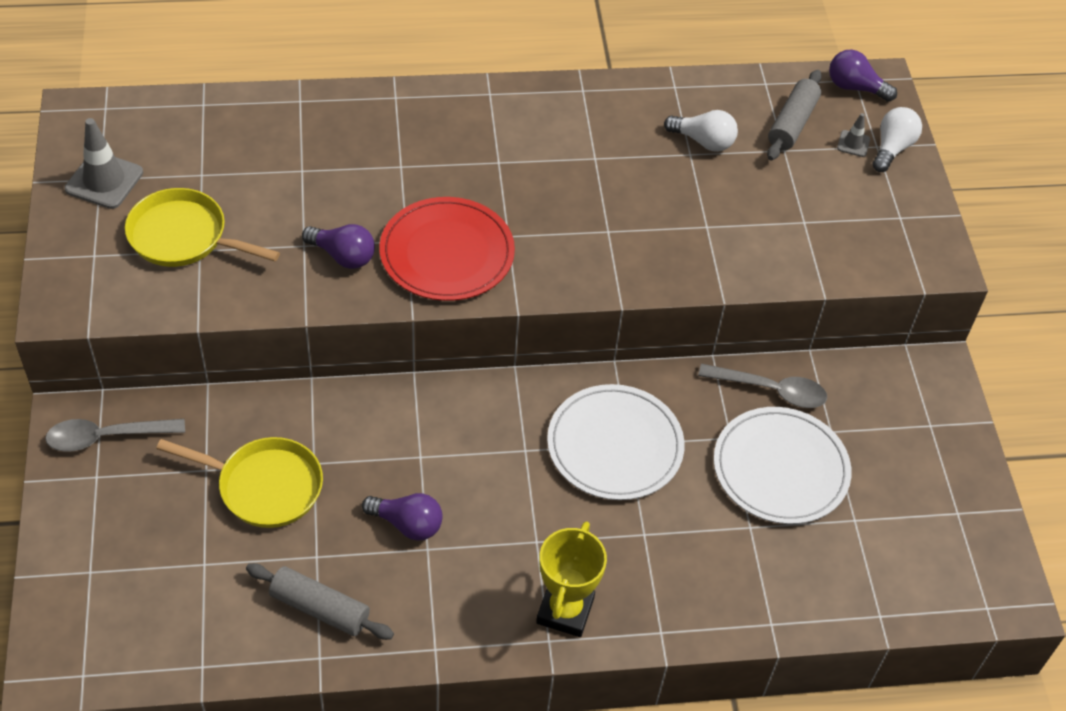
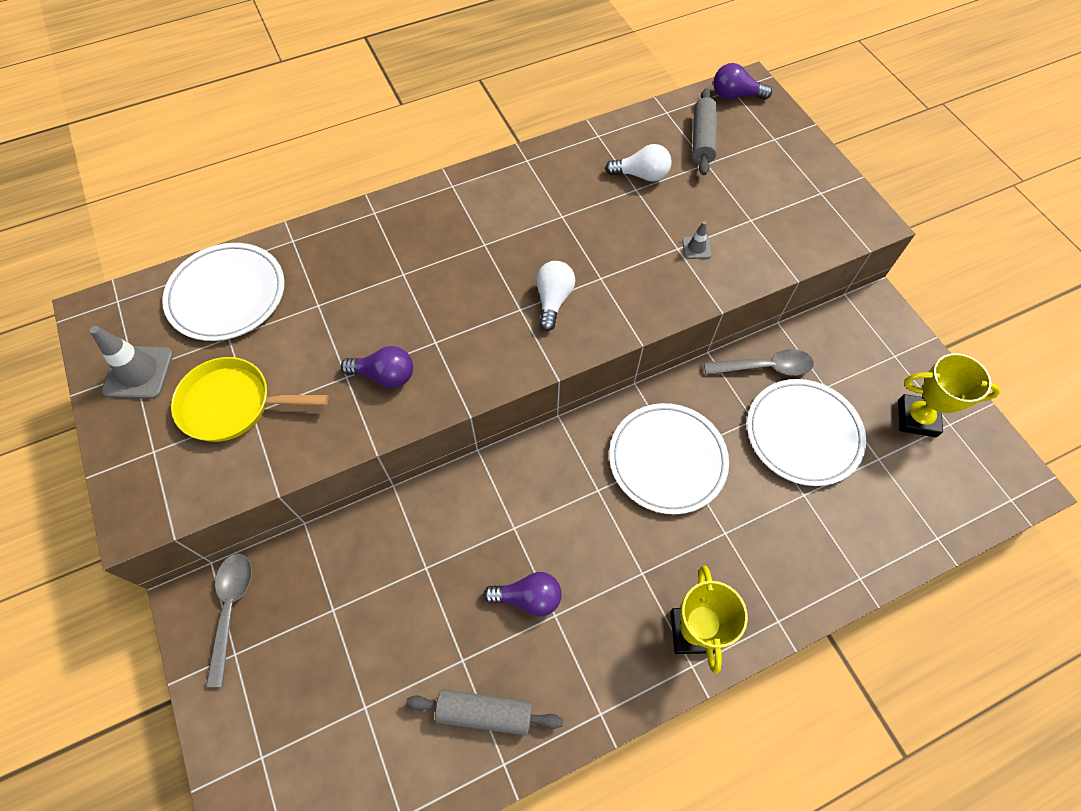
camera: 15 degrees left, 10 degrees up
grey spoon [45,419,185,452] -> grey spoon turned 120 degrees clockwise [206,553,252,687]
yellow pan [156,437,323,528] -> none
red plate [379,197,515,301] -> none
grey traffic cone [837,113,870,157] -> grey traffic cone moved to [682,221,712,259]
white light bulb [873,107,922,172] -> white light bulb moved to [536,261,575,331]
none -> white plate [162,243,285,341]
none -> yellow trophy [898,353,1001,437]

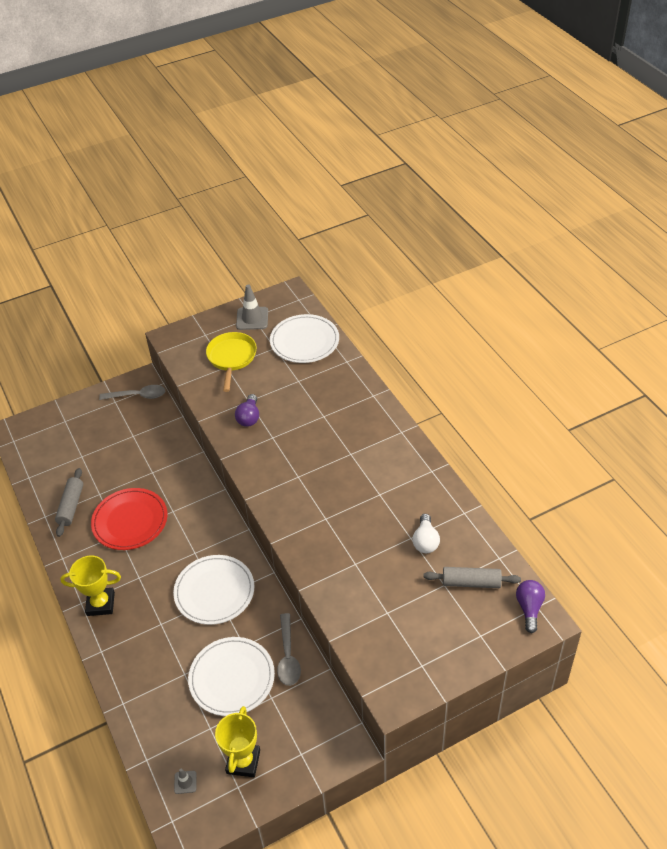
camera: 90 degrees right, 15 degrees down
purple light bulb [483,572,562,617] -> red plate [91,488,167,550]
white light bulb [536,261,575,331] -> none
grey traffic cone [682,221,712,259] -> grey traffic cone moved to [174,769,197,794]

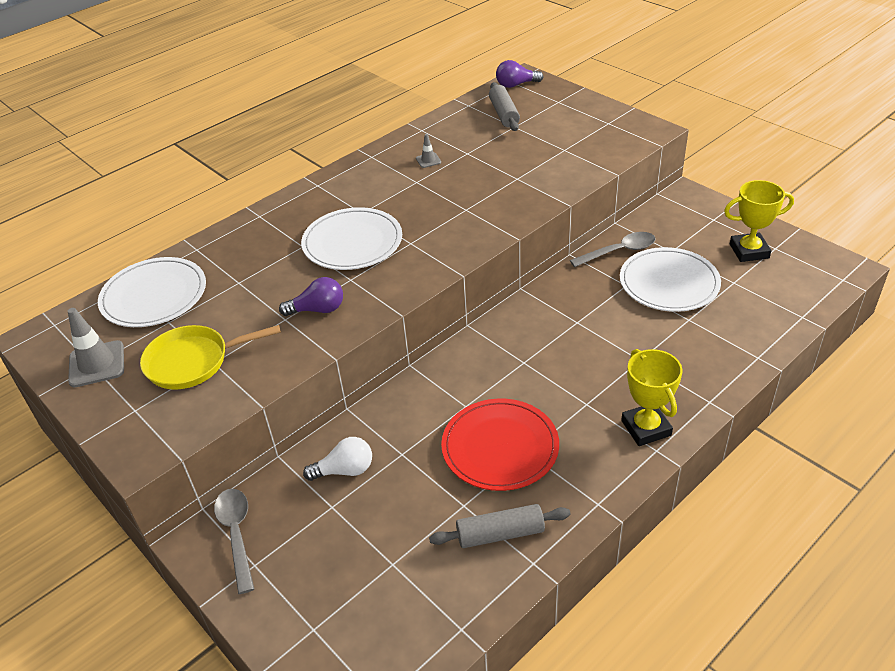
camera: 105 degrees left, 5 degrees down
white plate [173,555,254,625] -> white plate moved to [301,207,402,270]
grey traffic cone [174,769,197,794] -> grey traffic cone moved to [416,134,441,168]
white light bulb [412,514,440,553] -> white light bulb moved to [303,437,372,481]

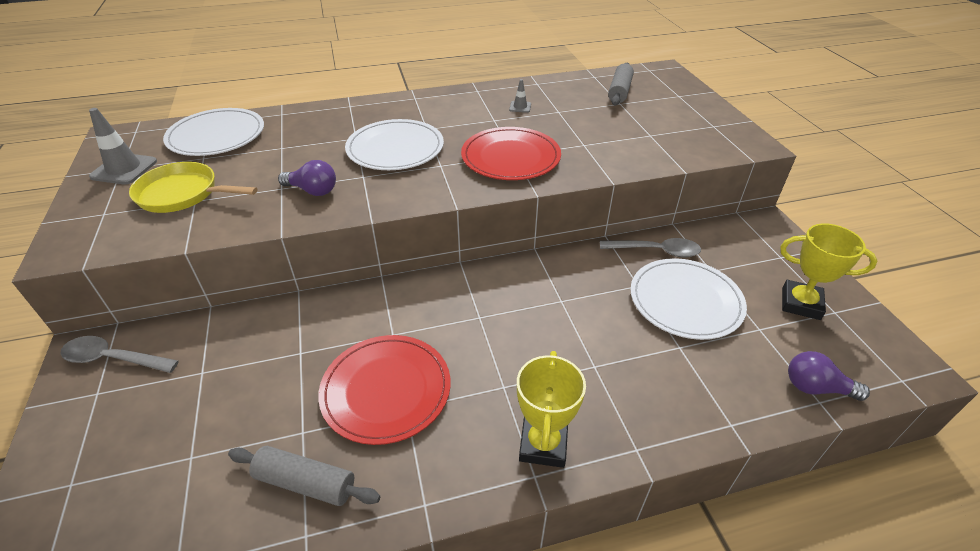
camera: 25 degrees right, 0 degrees up
grey spoon [214,489,254,594] -> grey spoon turned 90 degrees counterclockwise [60,336,179,373]
white light bulb [303,437,372,481] -> none
purple light bulb [496,60,543,88] -> purple light bulb moved to [788,351,870,401]
none -> red plate [461,127,561,180]

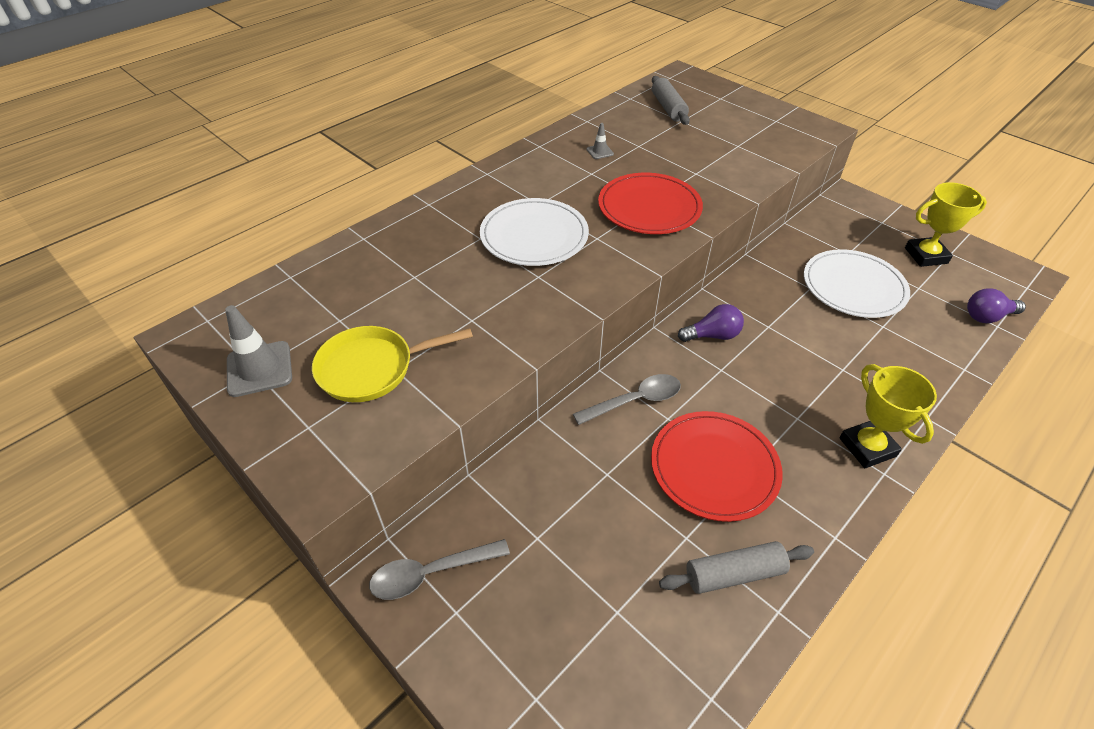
camera: 30 degrees left, 5 degrees up
white plate [163,108,264,156] -> none
purple light bulb [278,160,336,196] -> purple light bulb moved to [678,304,744,342]
grey spoon [600,238,701,257] -> grey spoon moved to [573,374,681,425]

